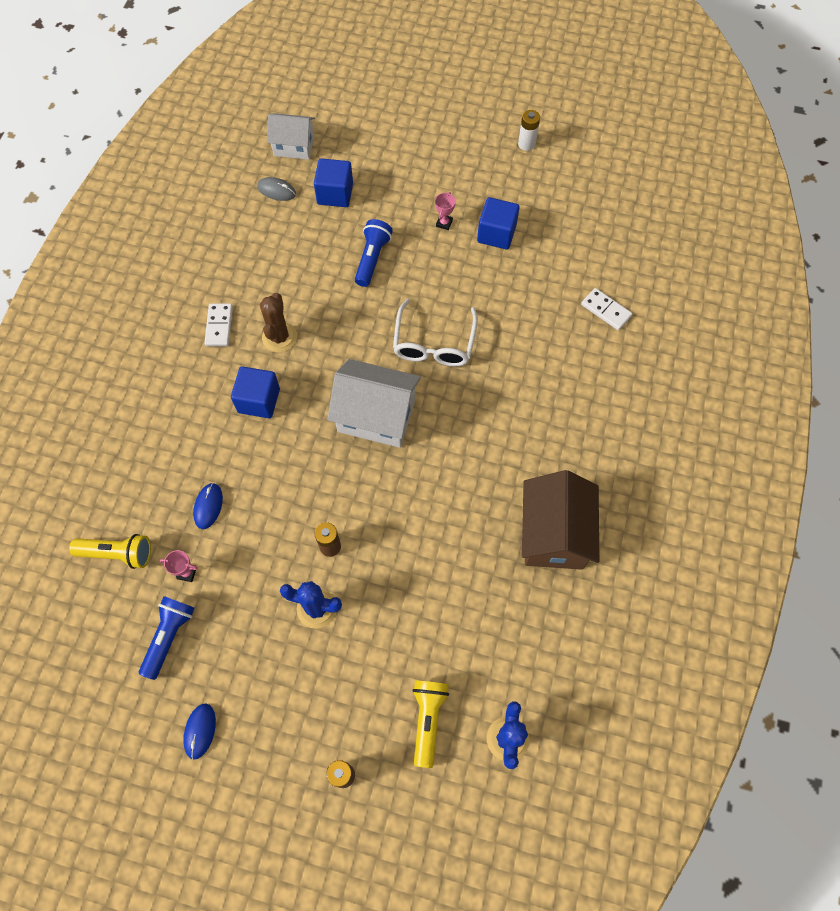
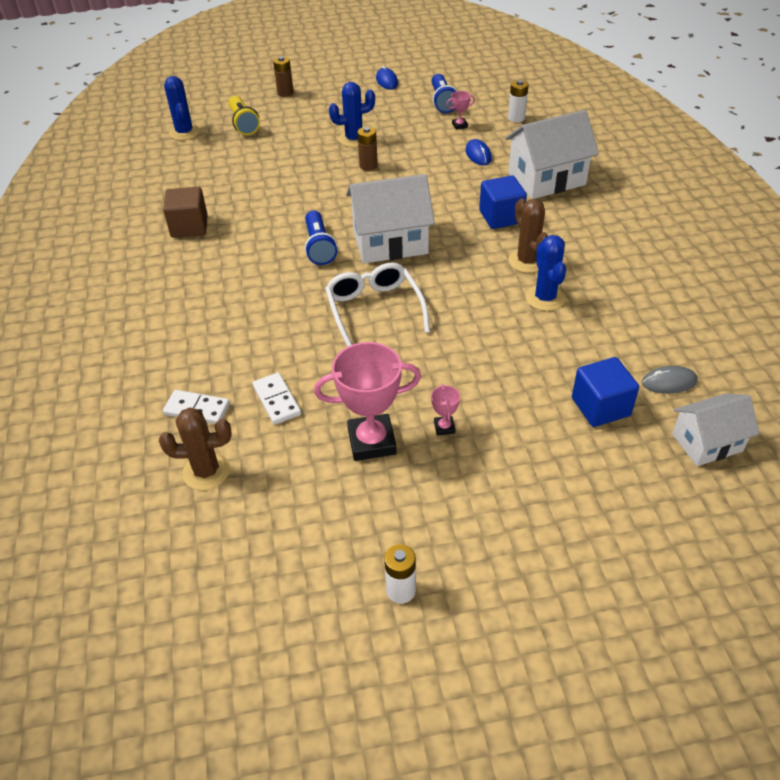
camera: 155 degrees right, 20 degrees down
yellow flashlight [69,534,151,569] -> white battery [508,80,529,122]
white domino [204,303,233,346] -> white domino moved to [253,372,301,425]
blue flashlight [355,219,393,287] -> blue flashlight moved to [305,210,337,265]
blue cube [477,197,519,250] -> pink trophy [314,342,421,461]
brown house [522,470,599,570] -> brown cube [163,187,208,238]
none -> brown cactus [159,408,232,490]
none -> white house [505,110,599,199]
none -> blue cactus [525,235,566,311]

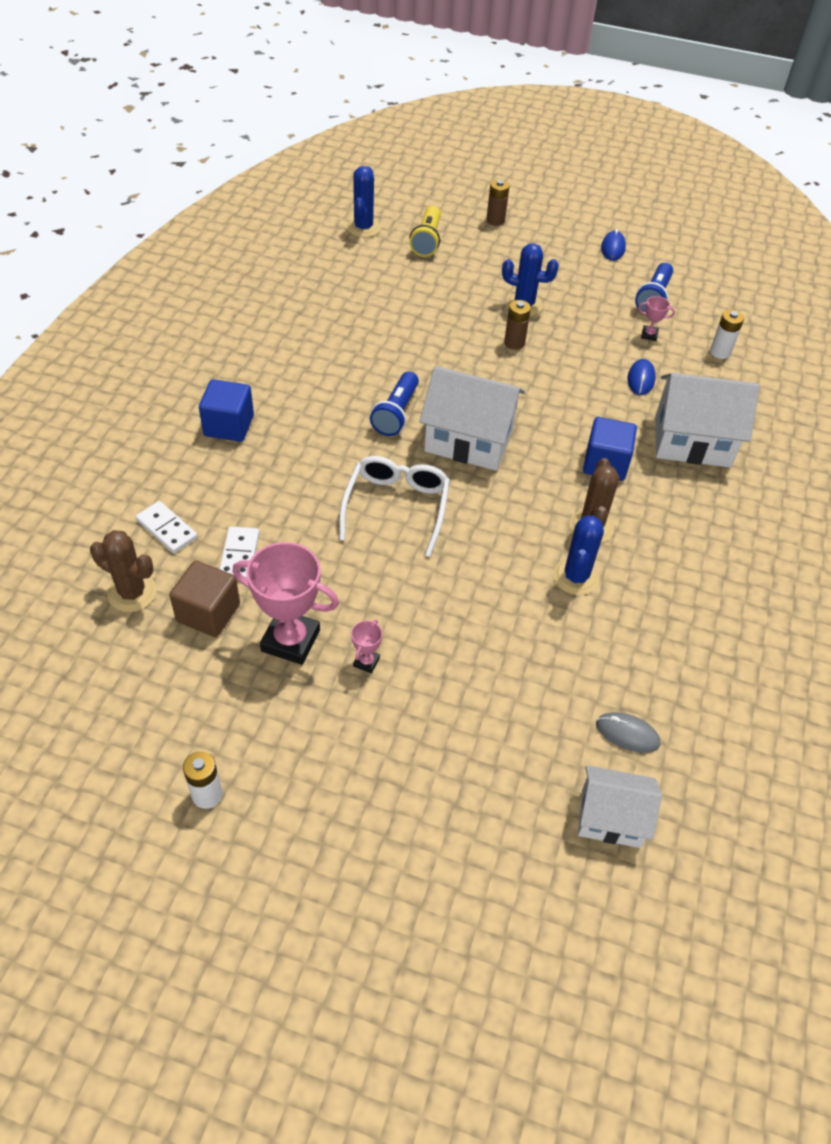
camera: 25 degrees right, 5 degrees up
brown cube [163,187,208,238] -> brown cube moved to [169,560,240,637]
blue cube [572,357,639,427] -> blue cube moved to [199,379,254,442]

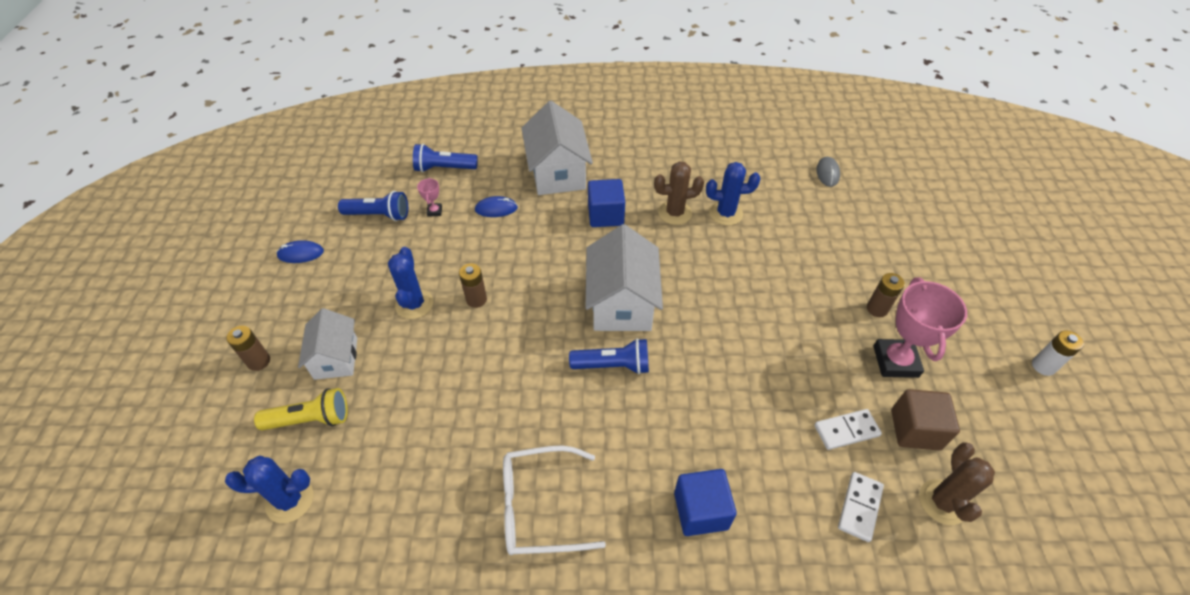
camera: 105 degrees left, 0 degrees up
white glasses [339,456,450,557] -> white glasses moved to [503,445,606,555]
pink trophy [351,619,382,673] -> brown battery [867,273,905,317]
white house [578,765,662,848] -> white house moved to [298,308,357,380]
white battery [710,310,744,359] -> blue flashlight [413,144,478,172]

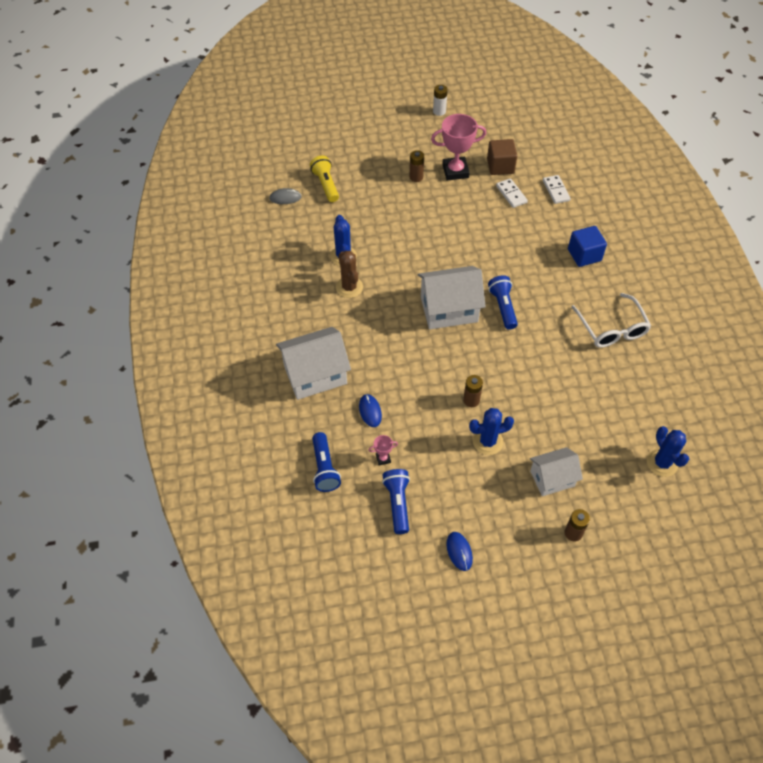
camera: 100 degrees left, 5 degrees up
yellow flashlight [254,388,348,430] -> yellow flashlight moved to [310,156,339,202]
blue cube [588,179,625,227] -> none
white domino [838,472,884,542] -> white domino turned 60 degrees clockwise [543,175,571,204]
brown cactus [919,442,995,525] -> none

